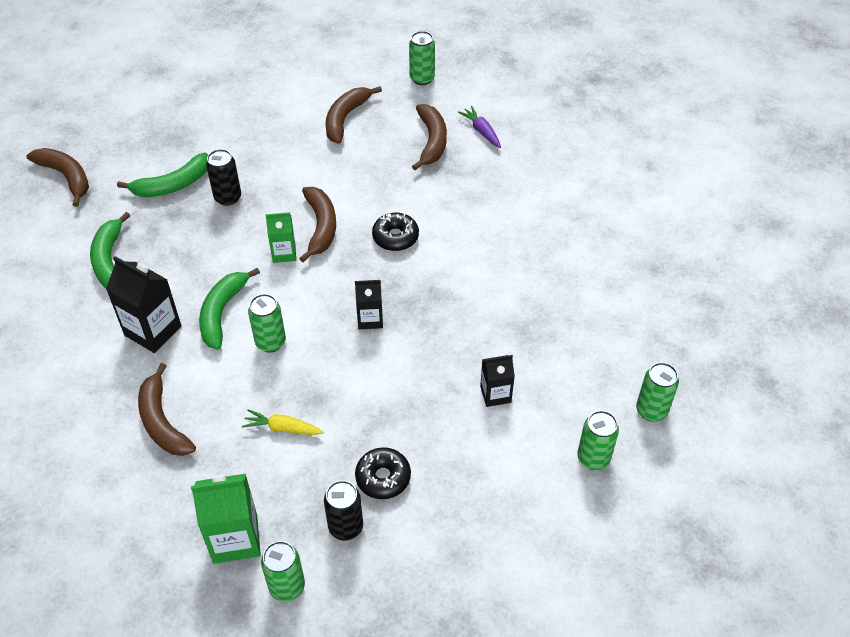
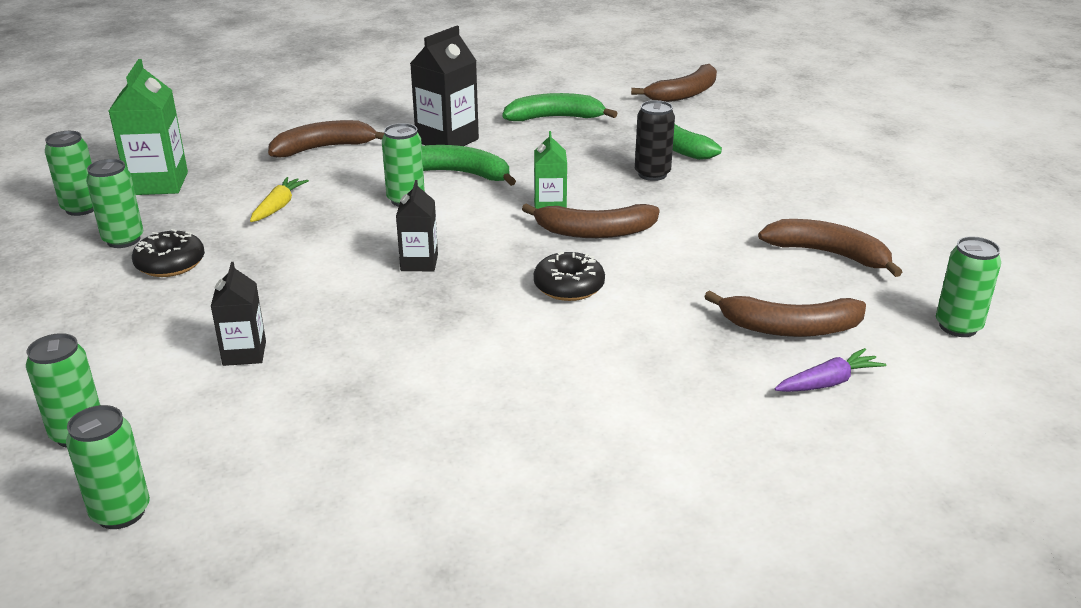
camera: 95 degrees right, 20 degrees down
black can [324,480,363,541] -> green can [86,159,143,248]

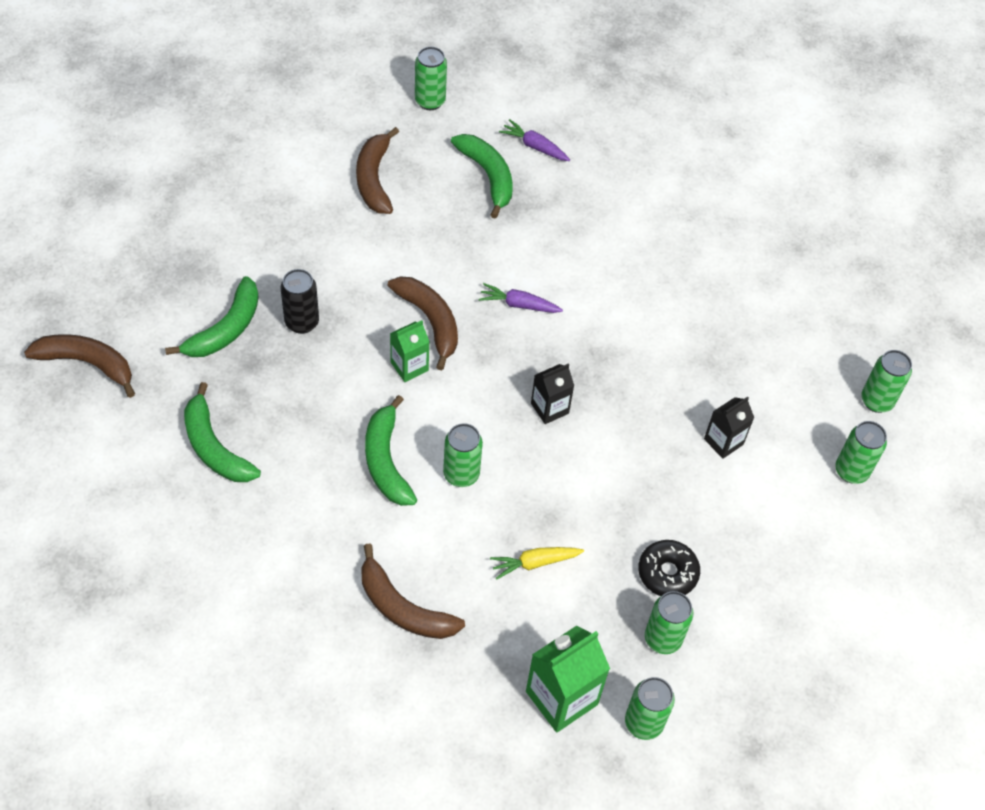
camera: 125 degrees left, 25 degrees up
black carton [410,26,479,146] -> none
black donut [533,252,605,301] -> purple carrot [479,283,563,313]
brown banana [704,290,866,337] -> green banana [451,134,513,219]

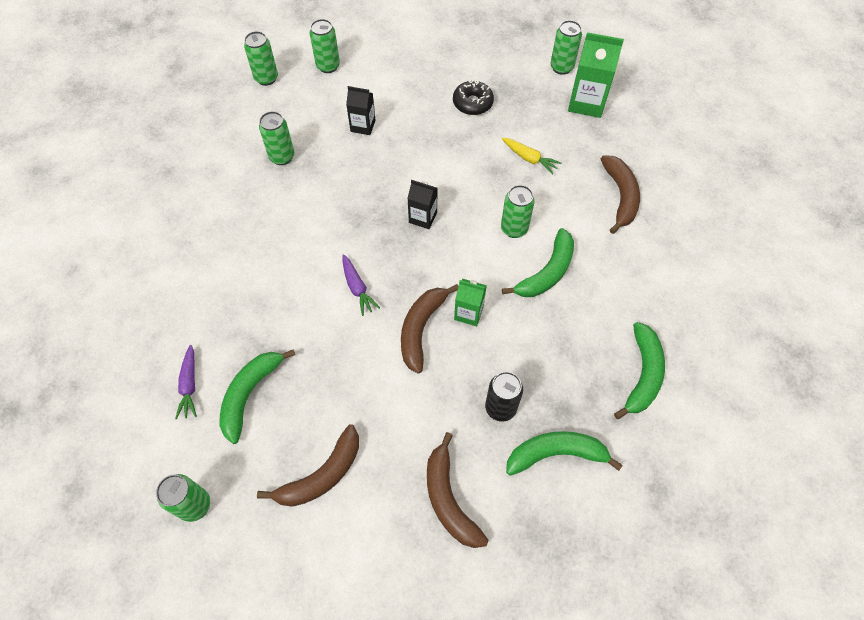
camera: 125 degrees left, 5 degrees up
brown banana [24,334,135,398] -> brown banana moved to [427,432,489,548]
green can [645,591,693,654] -> green can moved to [259,111,294,165]

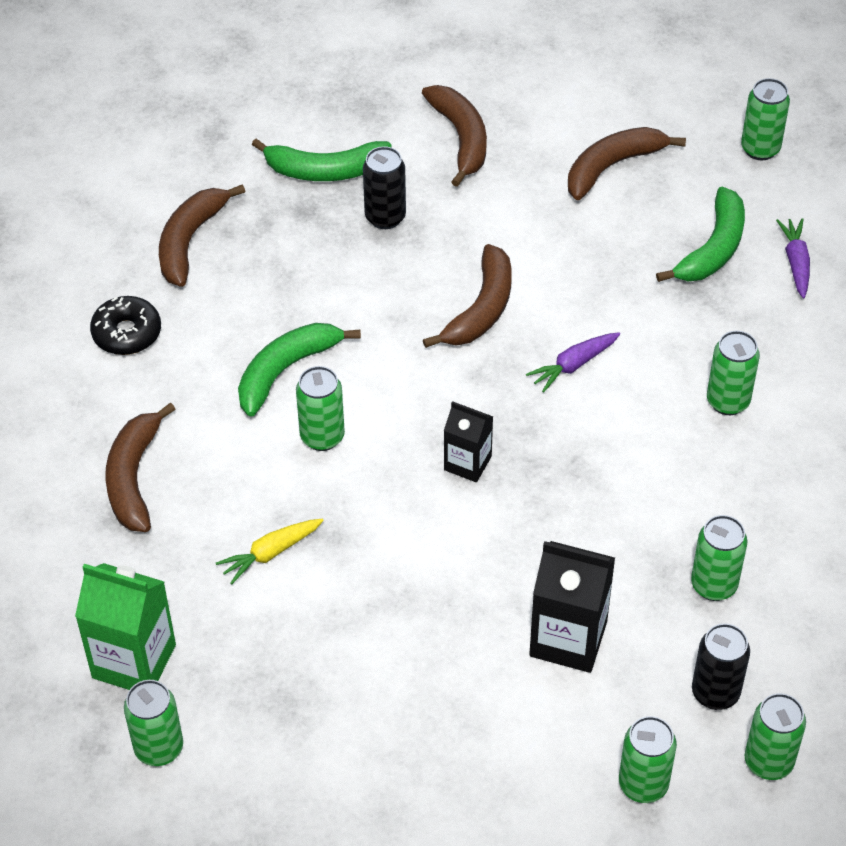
camera: 175 degrees left, 10 degrees down
purple carrot [342,254,380,316] -> purple carrot turned 105 degrees counterclockwise [526,332,620,393]
black carton [346,86,376,135] -> black carton [529,541,615,673], size x1.65
black donut [453,80,494,115] -> black donut moved to [90,296,161,355]
green carton [454,279,487,326] -> none
yellow carrot [502,138,562,174] -> yellow carrot turned 75 degrees counterclockwise [216,519,324,584]
green banana [614,322,665,419] -> brown banana [159,184,245,287]
none -> black can [692,623,750,710]
none -> green can [707,331,760,415]

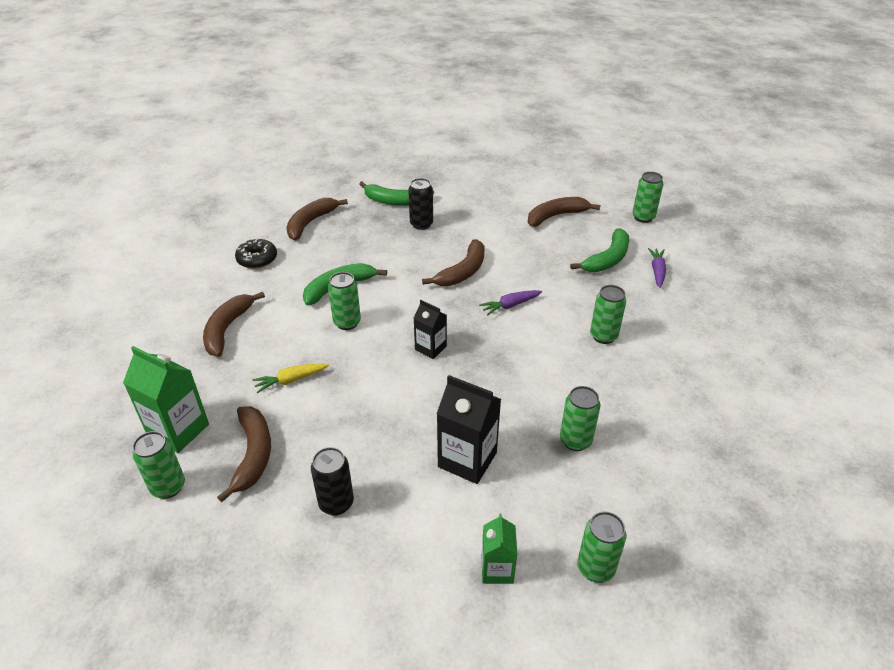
camera: 10 degrees right, 10 degrees down
brown banana [422,85,487,187] -> brown banana moved to [217,406,271,502]
green can [619,716,677,803] -> green carton [482,513,517,584]
black can [692,623,750,710] -> black can moved to [311,447,354,516]

